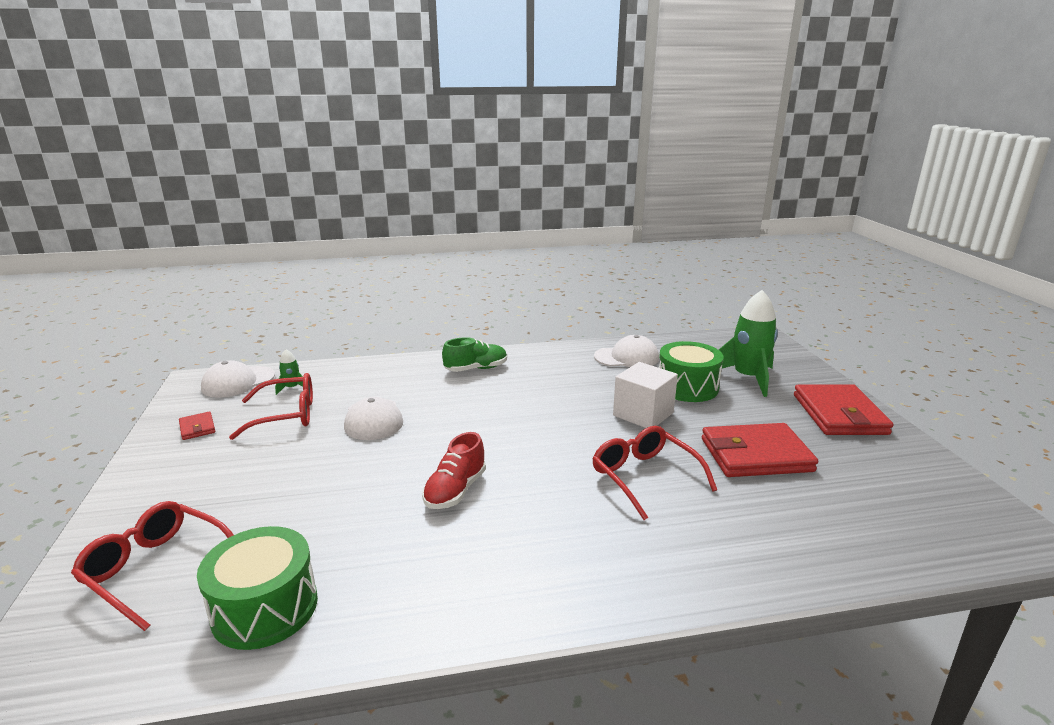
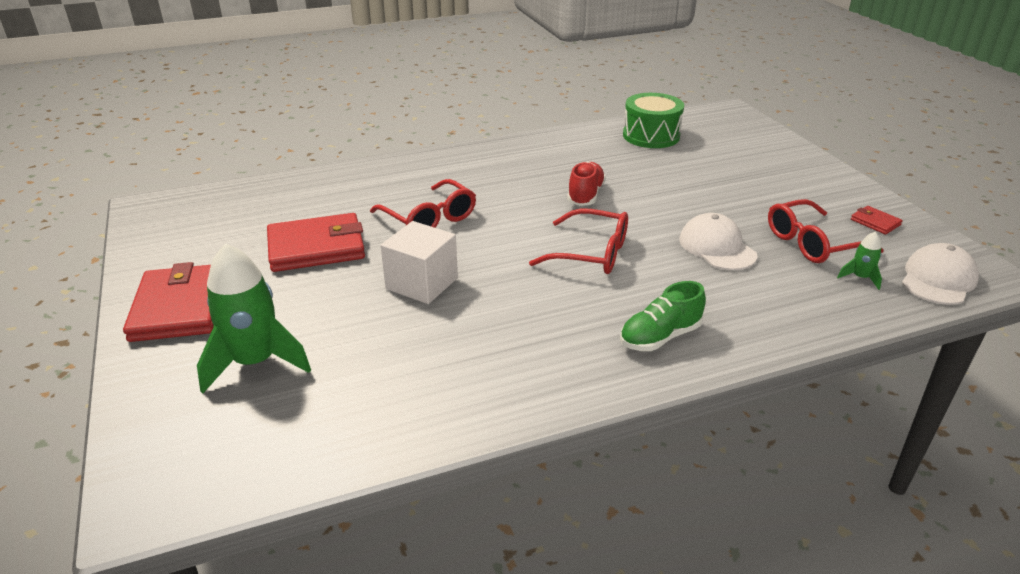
camera: 170 degrees right, 10 degrees up
red glasses [71,501,233,631] -> red glasses moved to [529,208,628,274]
white cap [594,335,659,367] -> none
green drum [659,341,723,402] -> none

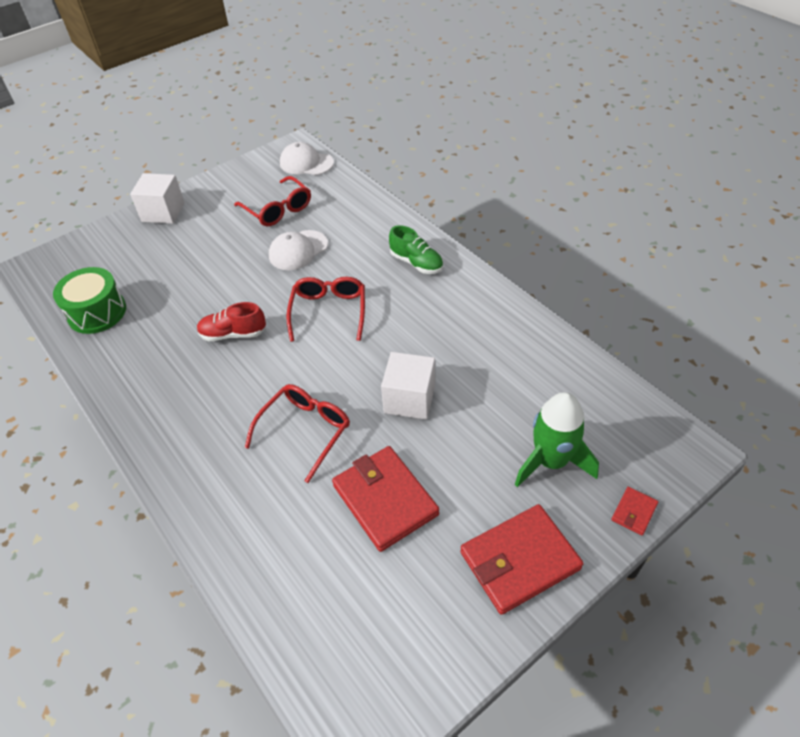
camera: 105 degrees left, 15 degrees up
green rocket [837,231,882,290] -> none
red wallet [851,206,903,235] -> red wallet moved to [611,487,658,535]
none -> white cube [130,173,185,224]

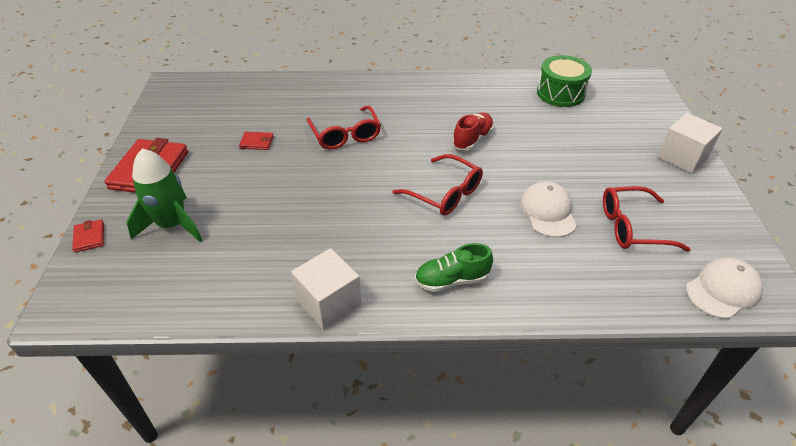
camera: 125 degrees right, 5 degrees down
red wallet [332,446,439,552] -> red wallet [239,132,274,150], size x0.45
white cube [381,352,435,420] -> white cube moved to [291,248,361,330]

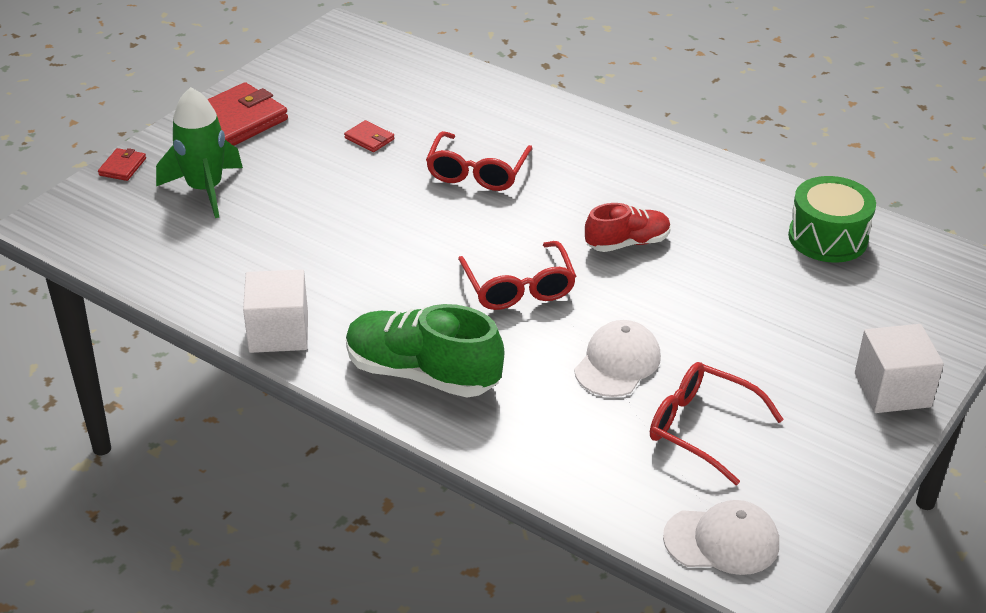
camera: 35 degrees right, 5 degrees down
green shoe [415,243,493,292] -> green shoe [346,304,504,398], size x1.66

